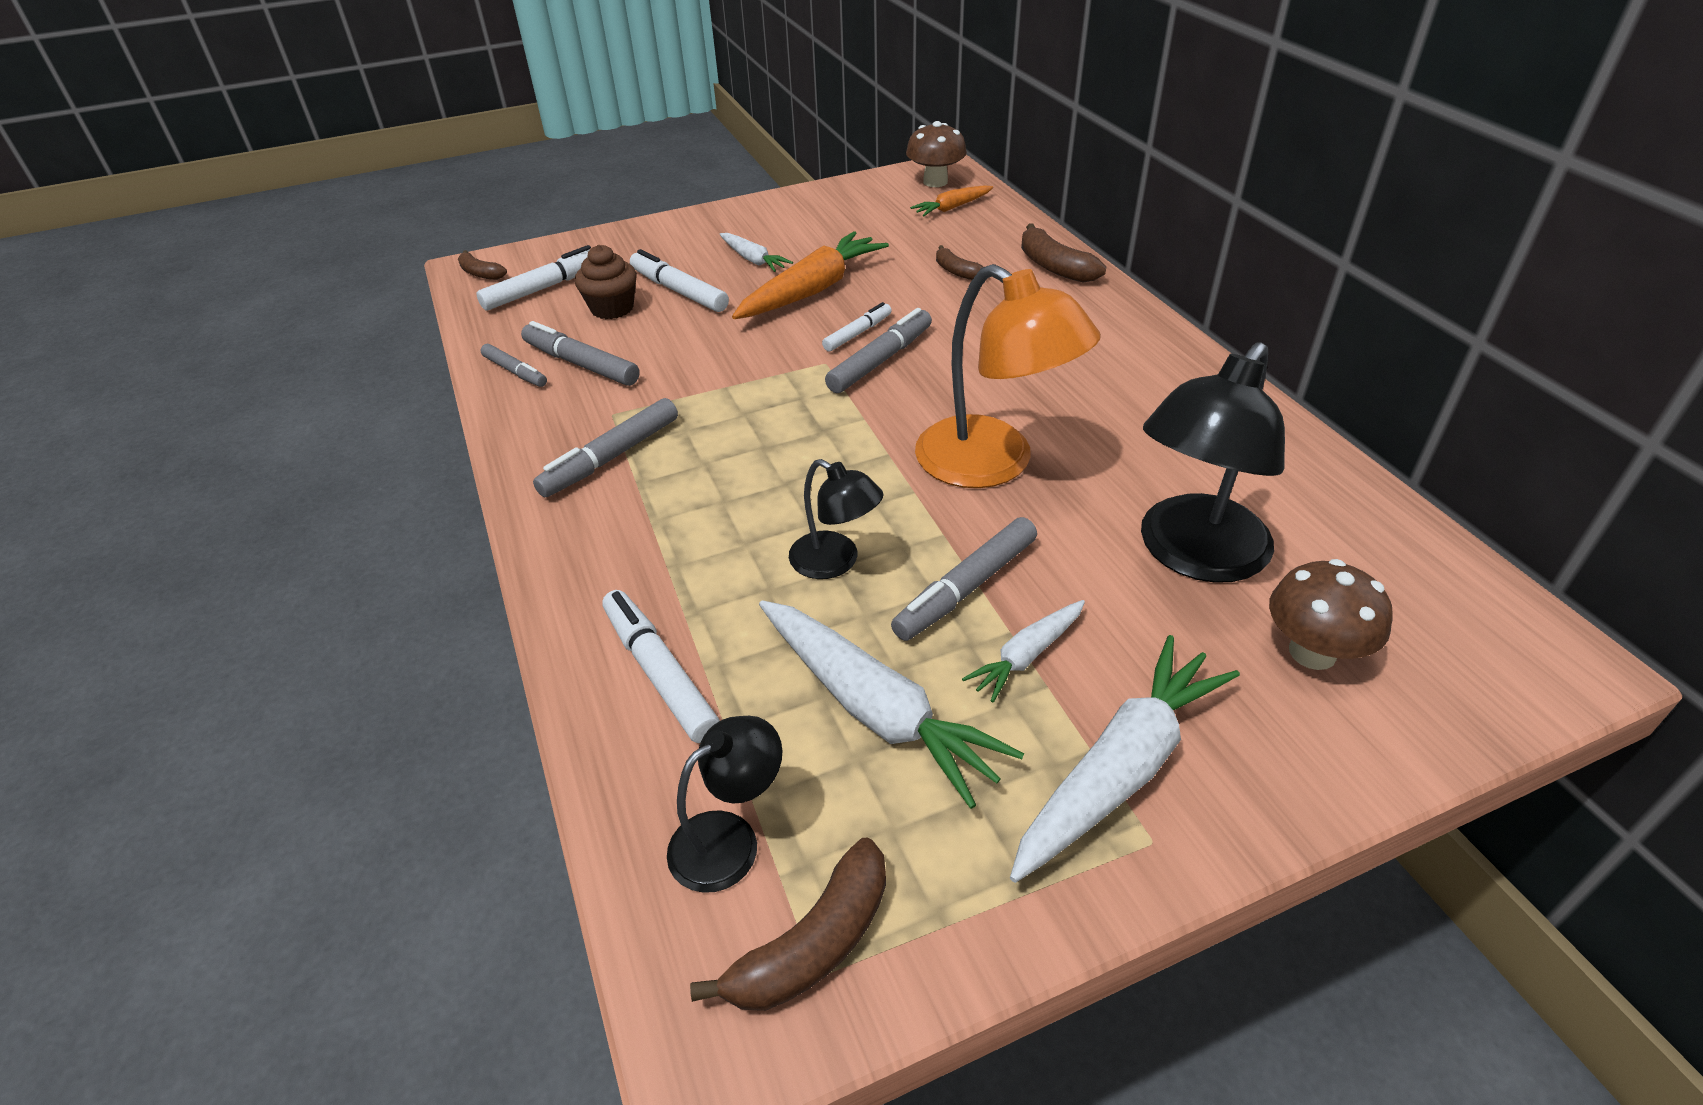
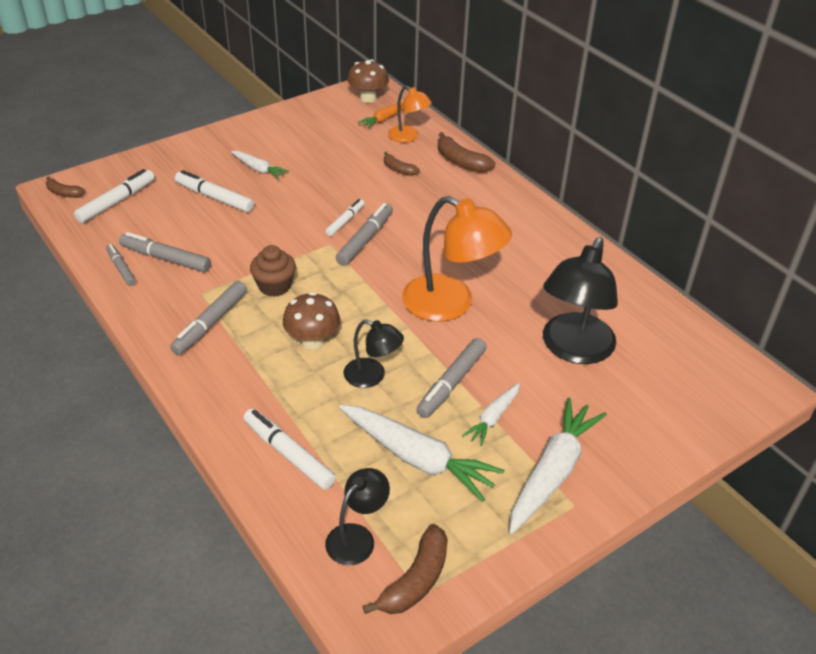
camera: 15 degrees left, 0 degrees up
grey marker [480,344,547,387] -> grey marker turned 150 degrees counterclockwise [106,244,136,286]
brown cupcake [575,245,637,319] -> brown cupcake moved to [250,245,296,297]
orange carrot [732,231,889,319] -> none
brown mushroom [1269,559,1393,670] -> brown mushroom moved to [283,292,340,349]
none -> orange lamp [388,86,432,143]

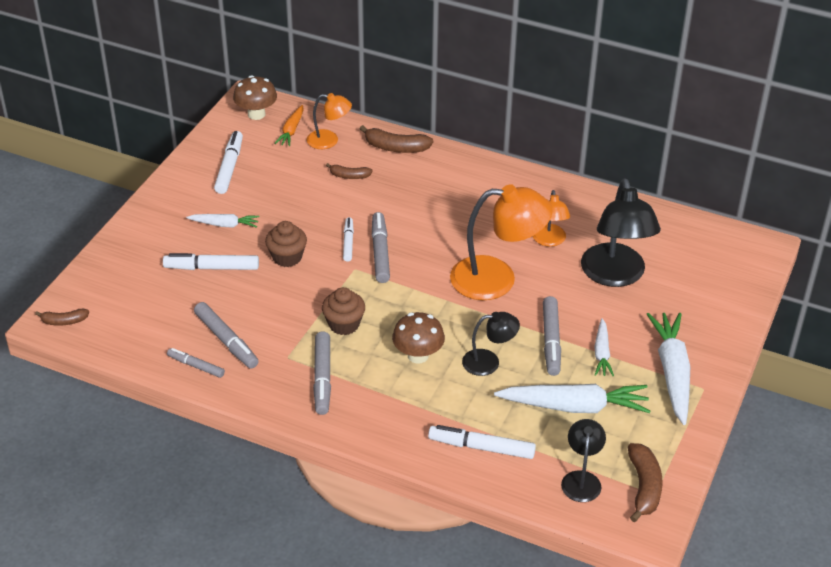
camera: 30 degrees left, 0 degrees up
white marker [74,169,155,223] -> white marker moved to [214,131,243,194]
grey marker [119,232,211,272] -> grey marker turned 120 degrees counterclockwise [194,302,259,369]
none -> brown cupcake [265,221,307,267]
none -> orange lamp [533,190,570,247]

